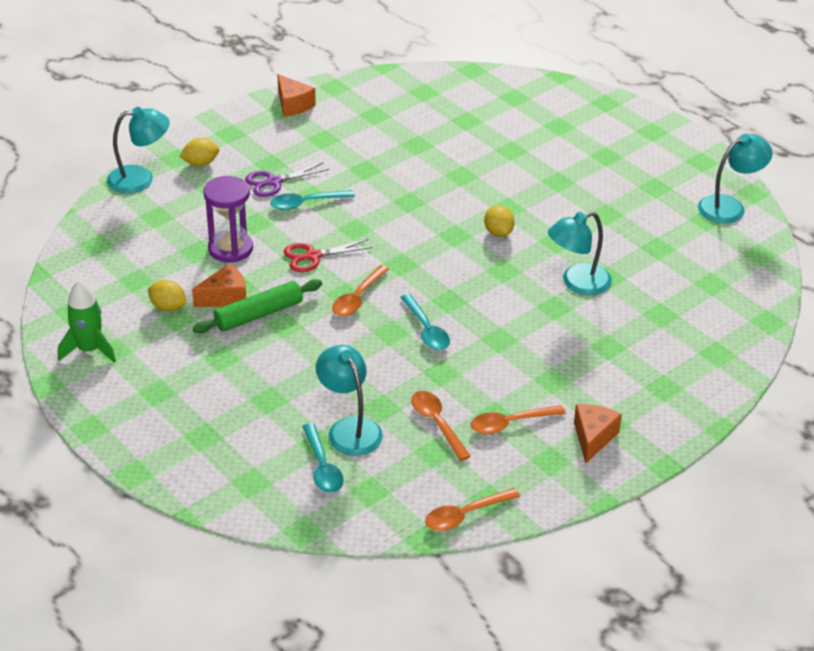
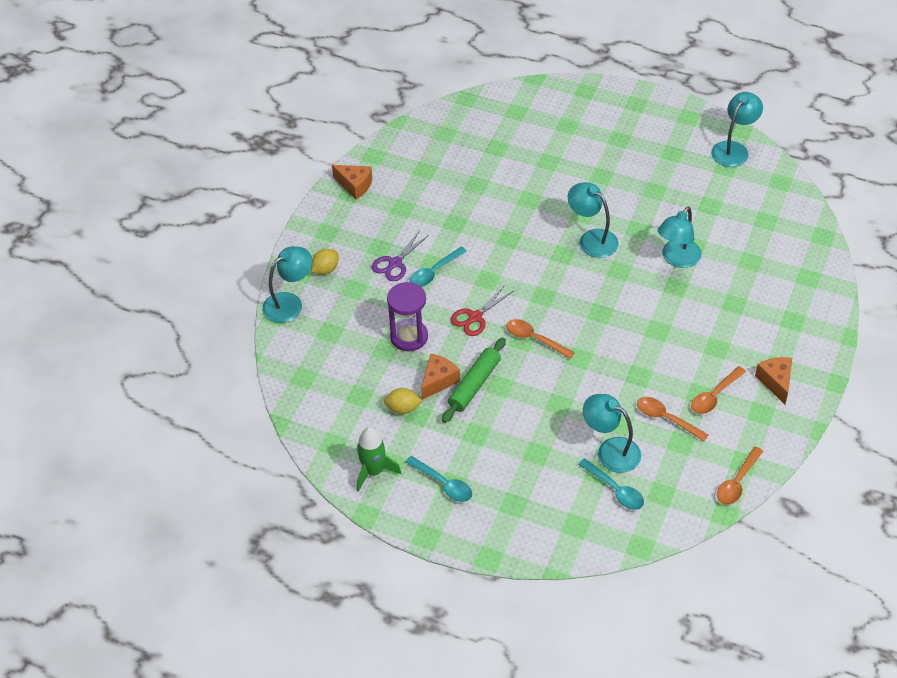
camera: 25 degrees left, 10 degrees up
orange spoon [332,265,389,316] -> orange spoon turned 120 degrees clockwise [506,319,575,359]
turquoise spoon [400,294,450,350] -> turquoise spoon moved to [405,456,472,502]
yellow lemon [484,205,515,237] -> turquoise lamp [568,182,619,258]

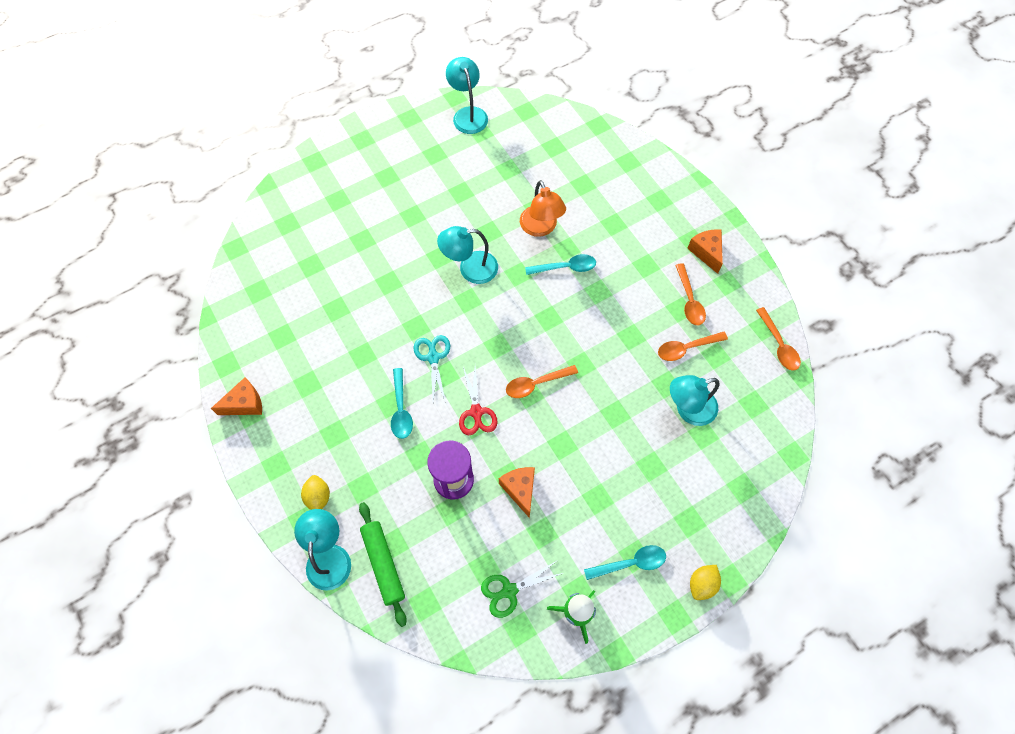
camera: 55 degrees left, 15 degrees up
purple scissors [372,232,429,281] -> none
yellow lemon [384,388,422,414] -> yellow lemon moved to [690,565,721,600]
green rolling pin [442,337,506,423] -> green rolling pin moved to [359,502,407,627]
turquoise spoon [578,458,644,510] -> turquoise spoon moved to [525,254,596,275]
turquoise lamp [658,206,702,268] -> orange lamp [520,180,566,237]
orange cheese [755,357,792,404] -> orange cheese turned 45 degrees clockwise [687,229,723,274]
none -> turquoise scissors [414,335,450,402]
none -> green scissors [481,560,563,618]

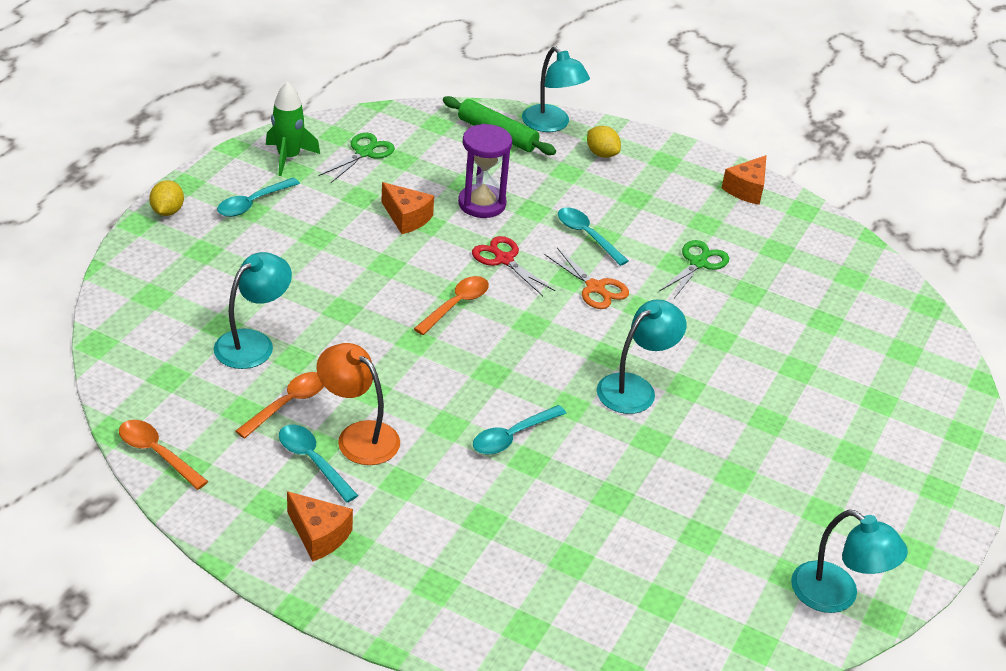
camera: 145 degrees right, 25 degrees down
turquoise scissors [414,335,450,402] -> orange scissors [545,248,629,309]
orange lamp [520,180,566,237] -> orange lamp moved to [317,343,400,465]
orange spoon [675,263,706,325] -> turquoise spoon [279,425,358,502]
none -> green scissors [660,240,729,298]

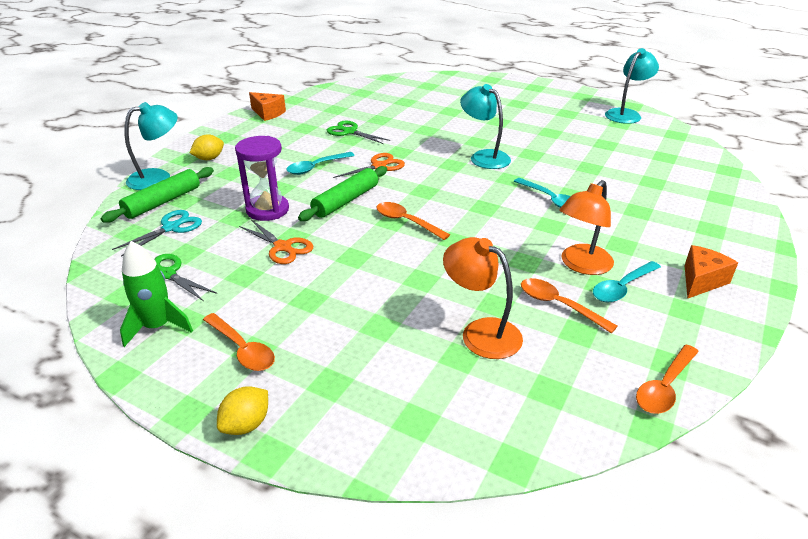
camera: 85 degrees left, 5 degrees down
yellow lemon [149,180,184,216] -> yellow lemon turned 60 degrees counterclockwise [217,386,268,435]
turquoise lamp [214,252,292,369] -> orange lamp [443,237,523,359]
turquoise spoon [217,178,300,217] -> orange spoon [203,313,275,371]
orange cheese [381,182,434,234] -> orange scissors [239,220,313,264]
red scissors [472,236,555,296] -> green rolling pin [298,166,387,221]
none -> turquoise scissors [112,210,202,257]

